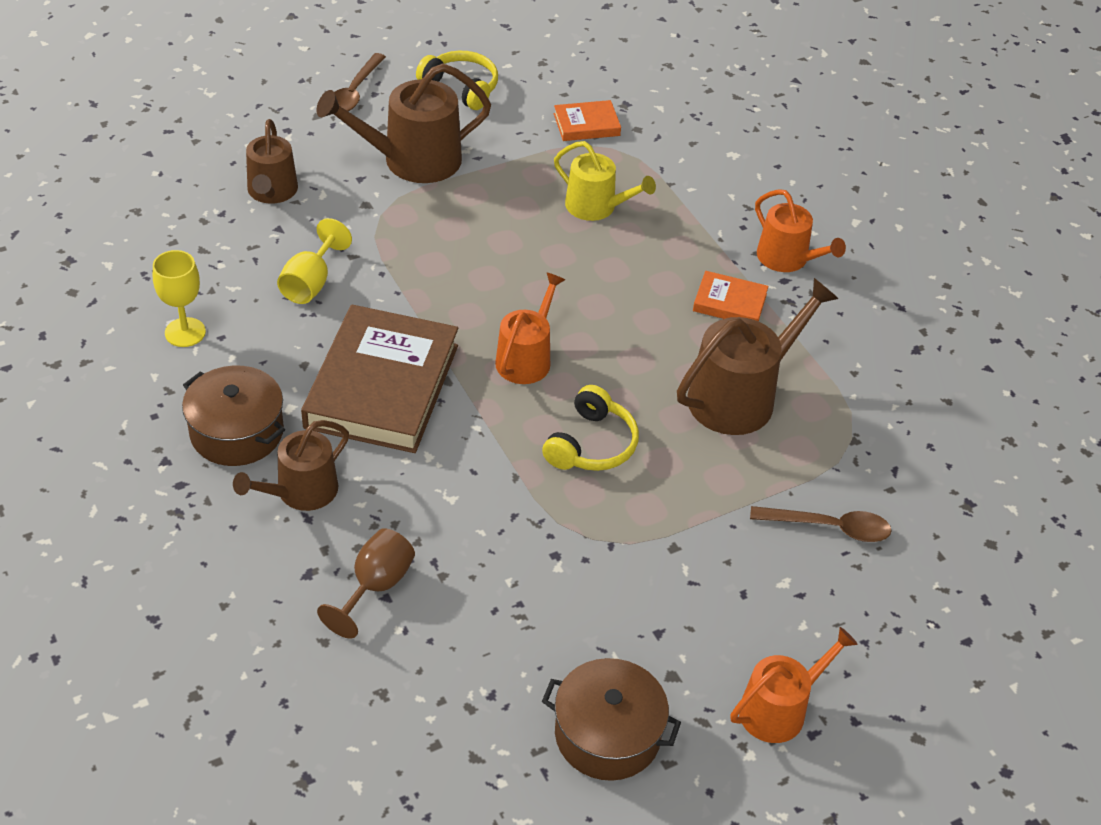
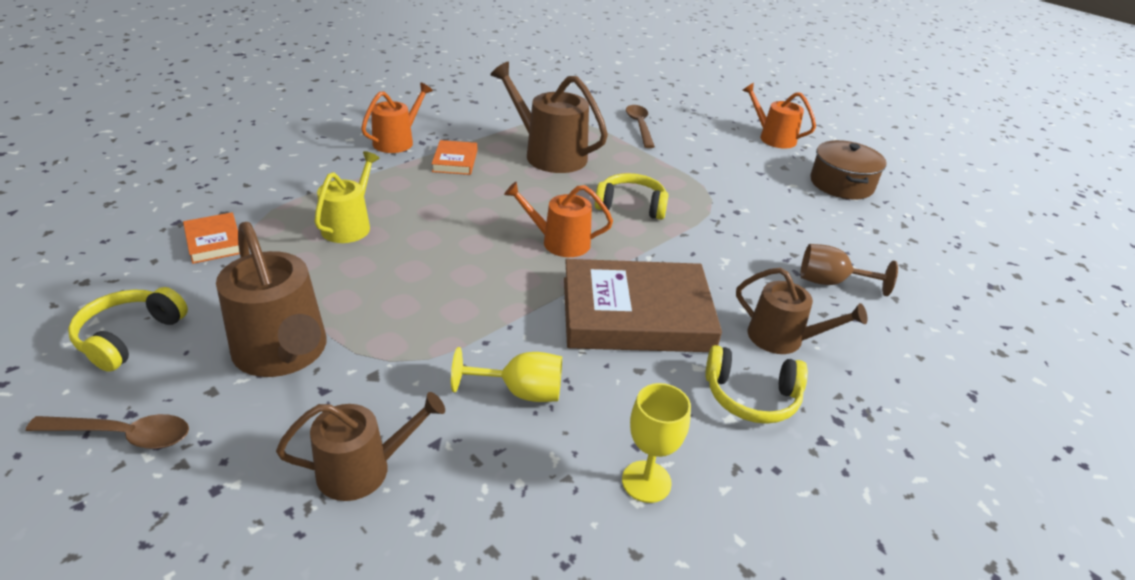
camera: 105 degrees left, 10 degrees down
brown pot [182,366,285,466] -> yellow headphones [705,345,808,424]

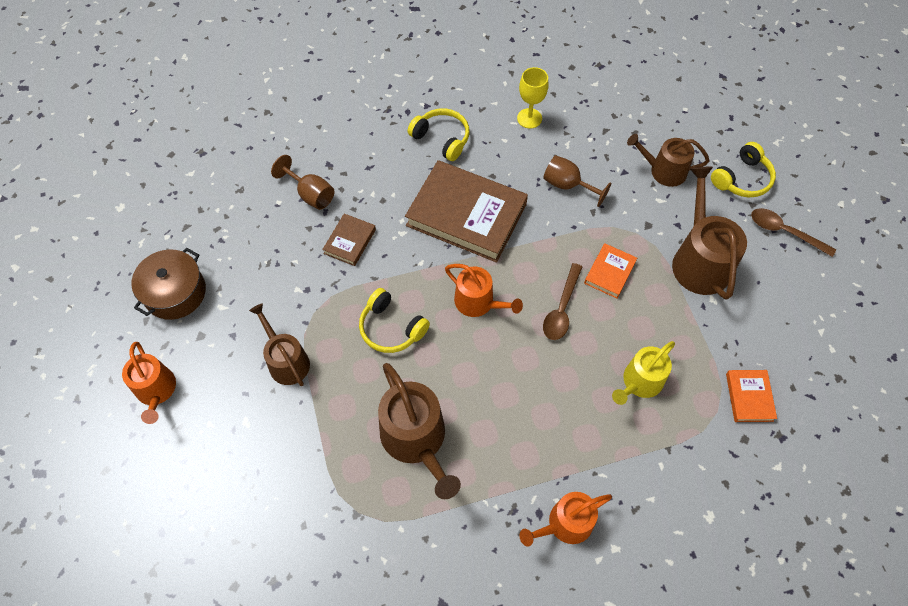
camera: 150 degrees left, 25 degrees up
yellow headphones [68,287,188,372] -> yellow headphones moved to [711,142,776,197]
orange book [431,140,477,175] -> orange book moved to [584,243,637,299]
yellow goblet [451,347,562,402] -> brown goblet [543,155,611,207]
brown spoon [626,105,655,148] -> brown spoon moved to [543,263,582,340]
brown watering can [736,268,868,354] -> brown watering can moved to [249,303,310,386]
none -> brown book [322,213,376,266]

